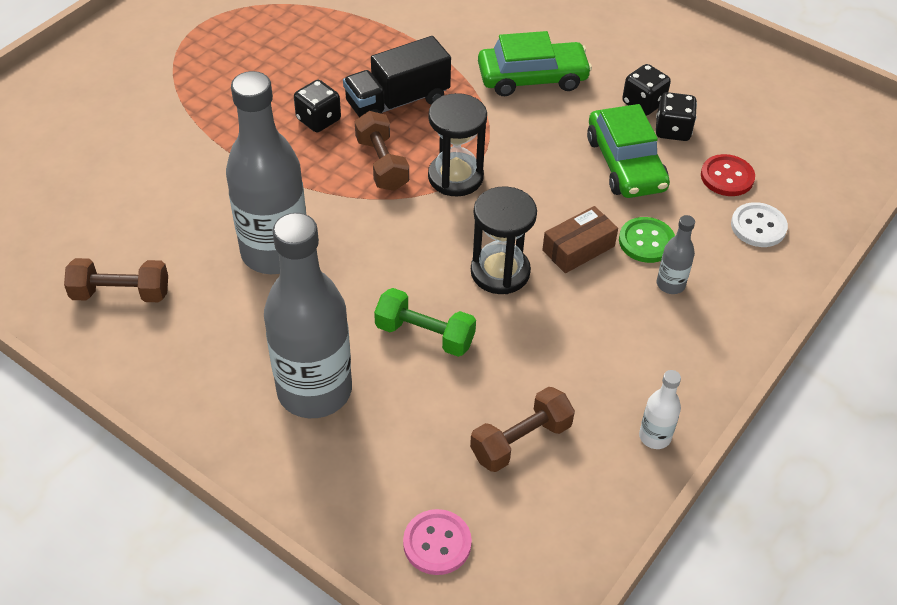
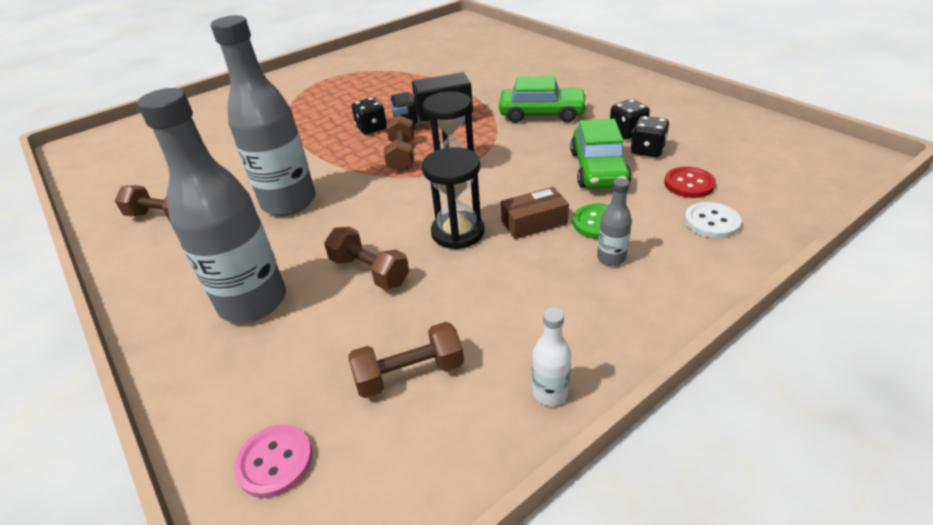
camera: 20 degrees right, 10 degrees down
green dumbbell [374,288,476,357] -> brown dumbbell [324,227,409,290]

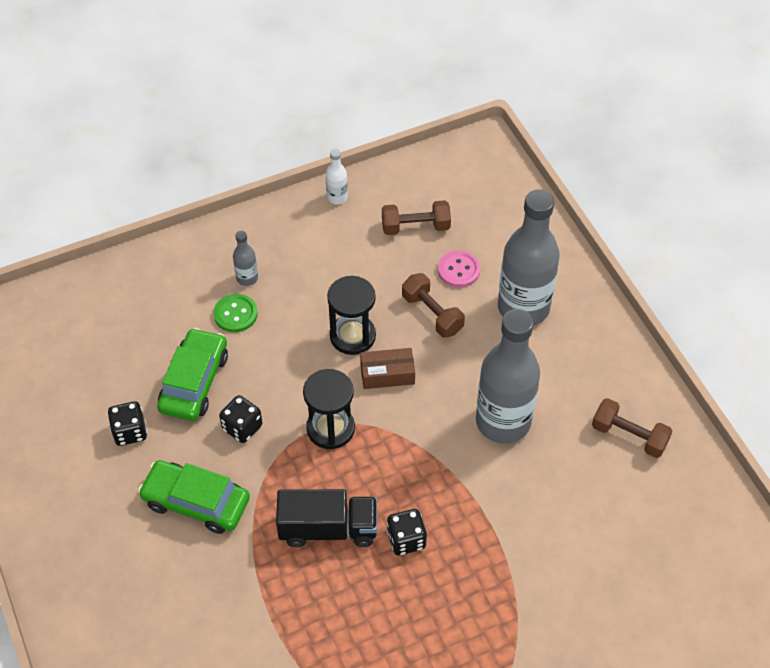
camera: 170 degrees left, 15 degrees up
pink button [234,424,313,498] -> pink button moved to [438,250,481,288]
brown dumbbell [384,115,414,172] -> none
brown box [501,187,569,239] -> brown box moved to [360,348,415,389]
black dice [631,116,669,157] -> black dice moved to [219,395,262,443]
red button [664,167,716,198] -> none
white button [684,202,742,238] -> none

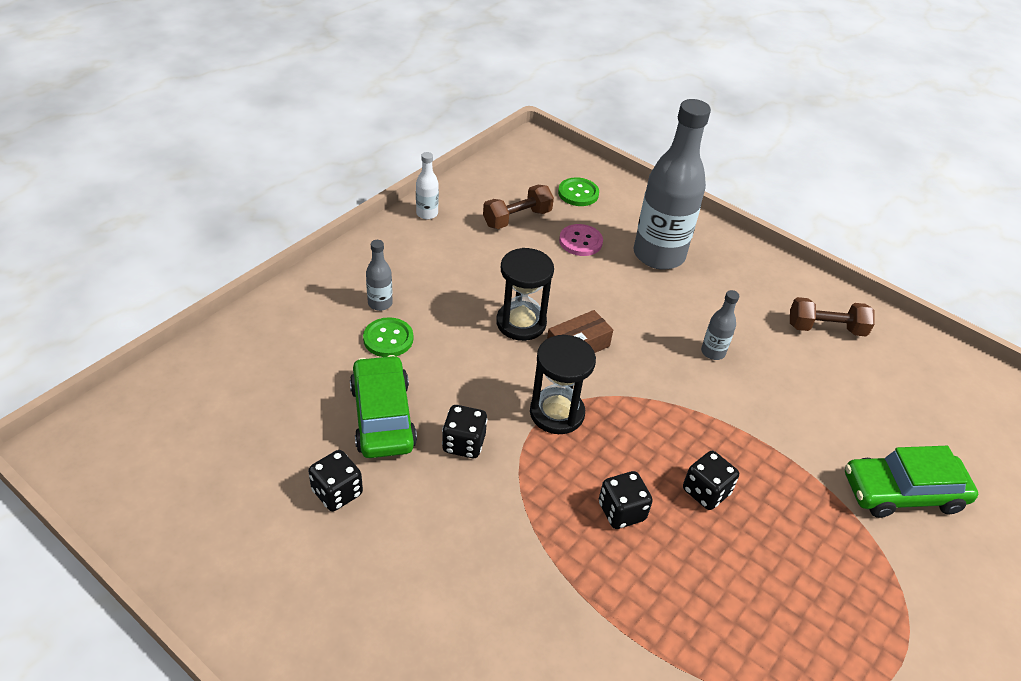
camera: 30 degrees left, 10 degrees down
green car [138,460,250,534] -> green car moved to [845,446,978,518]
black truck [276,489,377,547] -> black dice [599,471,653,529]
brown dumbbell [402,273,465,338] -> none
grey bottle [476,309,540,444] -> grey bottle [701,290,739,360], size x0.42
none -> green button [558,177,599,206]

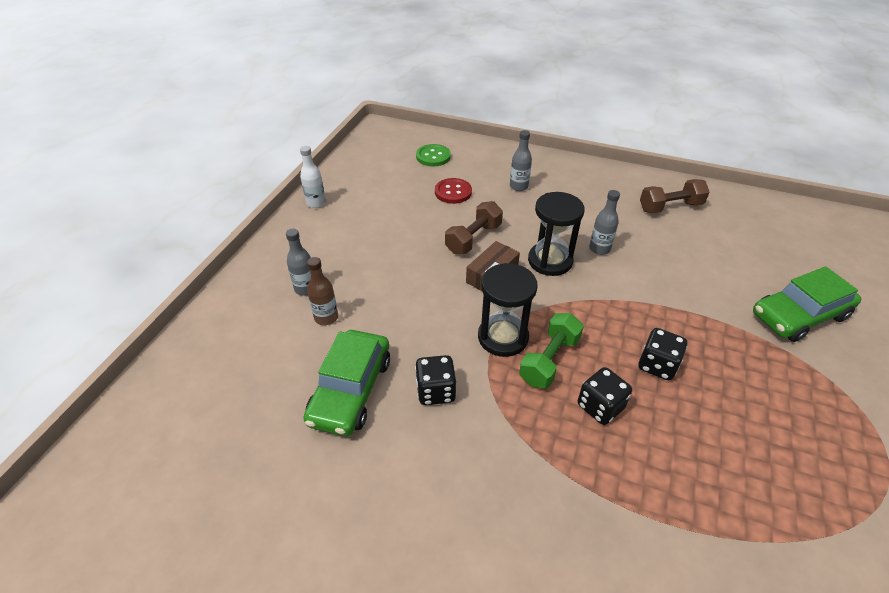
camera: 15 degrees left, 0 degrees up
black dice [308,450,363,511] -> none
green car [350,355,417,458] -> green car turned 135 degrees counterclockwise [303,330,390,436]
green button [363,317,413,357] -> brown bottle [307,257,338,325]
brown dumbbell [483,185,554,229] -> brown dumbbell moved to [445,201,503,254]
black hourglass [496,248,554,341] -> black hourglass moved to [528,192,585,276]
pink button [559,224,603,256] -> red button [435,178,472,204]
grey bottle [634,99,711,270] -> grey bottle [510,130,532,191], size x0.42
none -> green dumbbell [519,313,584,388]

